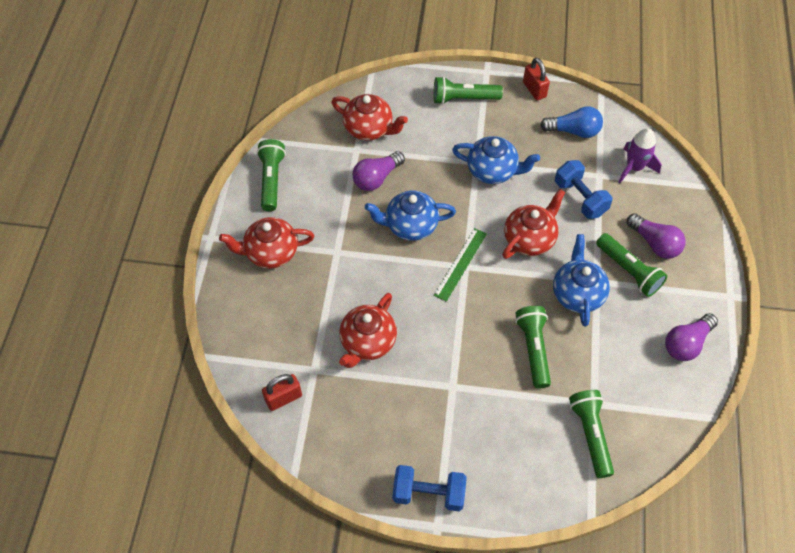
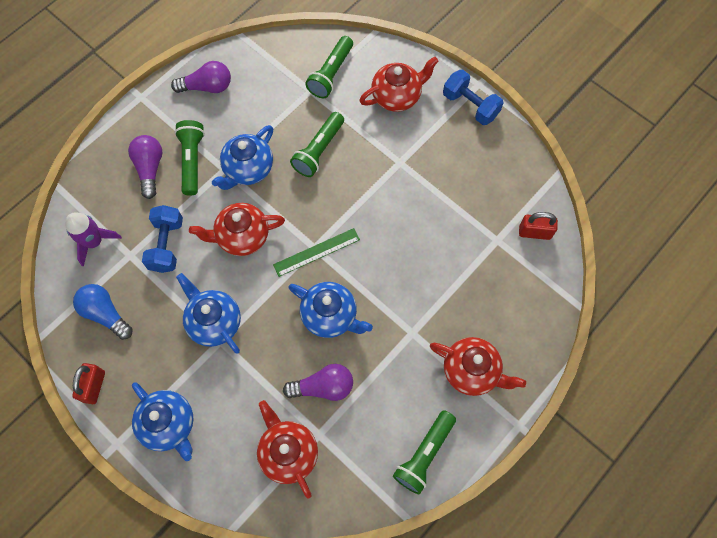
camera: 145 degrees left, 10 degrees up
red teapot [339,293,397,368] -> red teapot moved to [359,56,439,112]
green flashlight [434,76,503,104] -> blue teapot [132,382,194,461]

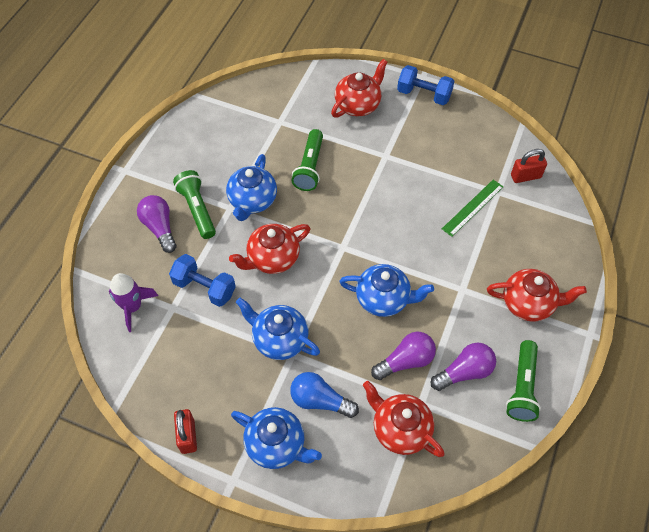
camera: 20 degrees left, 10 degrees down
blue light bulb [73,284,133,340] -> blue light bulb moved to [290,372,359,418]
blue dumbbell [142,205,183,273] -> blue dumbbell turned 45 degrees counterclockwise [169,254,236,307]
purple light bulb [171,61,231,93] -> purple light bulb moved to [431,343,496,391]
green ruler [273,228,360,277] -> green ruler moved to [442,180,503,237]
green flashlight [305,36,353,98] -> none

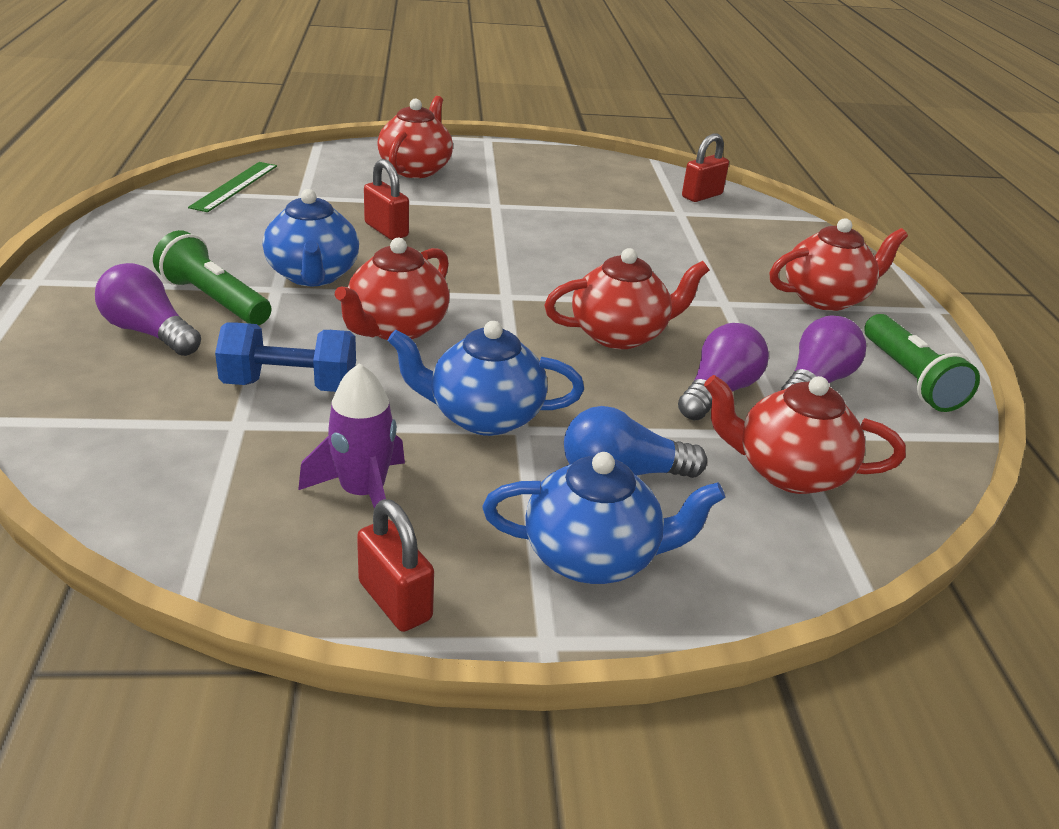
camera: 30 degrees left, 25 degrees down
purple rocket [109,273,158,332] -> purple rocket moved to [298,363,405,508]
green flashlight [291,129,323,191] -> red padlock [364,159,409,240]
blue teapot [339,264,434,317] -> red teapot [544,248,709,349]
blue dumbbell [397,65,454,105] -> none
green ruler [442,180,503,237] -> green ruler moved to [188,162,277,212]

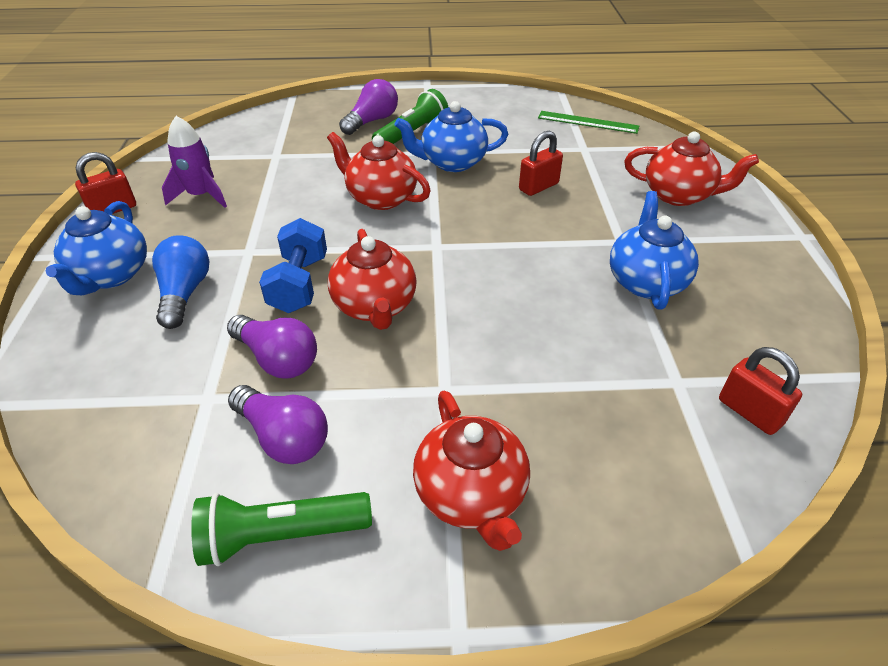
camera: 95 degrees right, 10 degrees up
blue dumbbell [215,322,356,392] -> blue dumbbell moved to [259,218,327,313]
blue teapot [388,321,584,436] -> blue teapot moved to [610,191,699,309]
red teapot [704,375,906,494] -> none

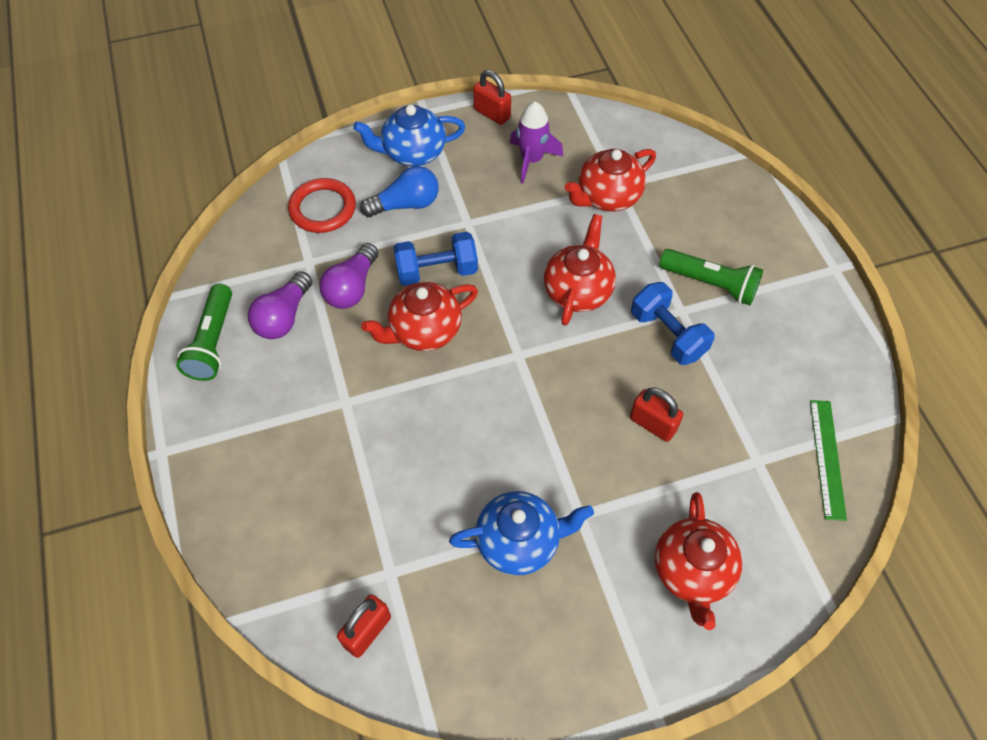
camera: 75 degrees right, 15 degrees up
green flashlight [191,492,372,566] -> green flashlight turned 150 degrees counterclockwise [176,284,232,381]
purple light bulb [339,79,398,135] -> none
blue teapot [394,101,508,172] -> blue dumbbell [631,282,714,365]
red teapot [413,391,530,551] -> red teapot moved to [565,149,656,211]
none -> red ring [288,178,356,233]

